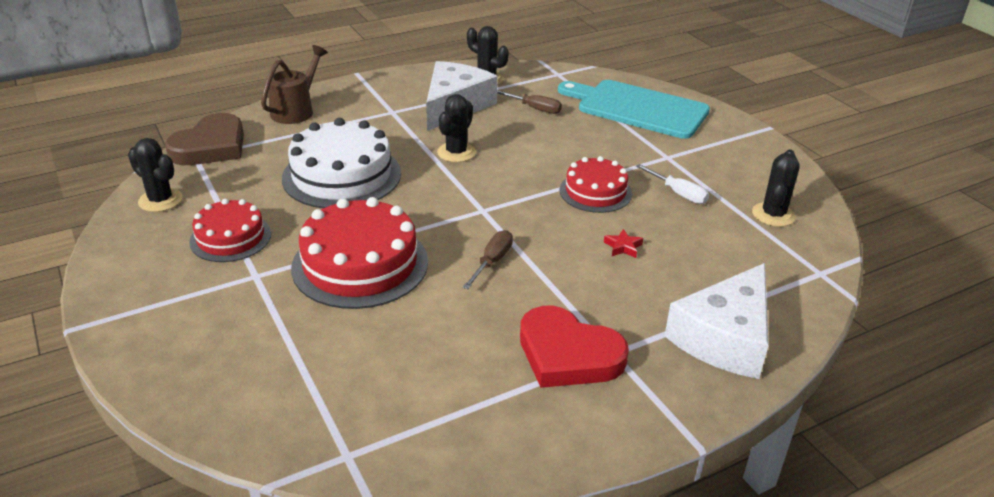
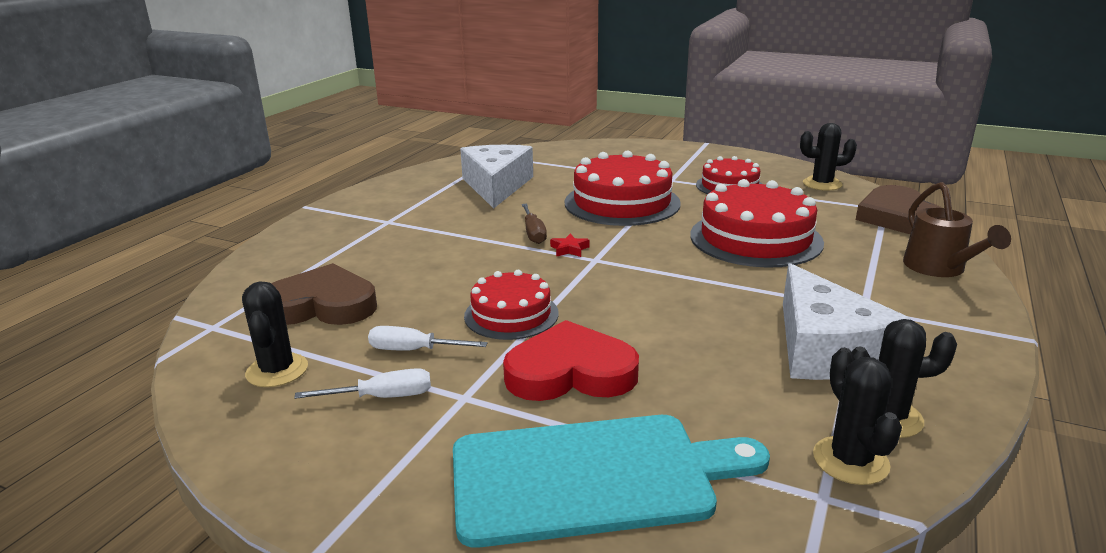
camera: 145 degrees right, 10 degrees down
white cake [282,118,401,208] -> red cake [690,179,824,268]
black cactus [437,94,476,162] -> black cactus moved to [813,348,902,485]
brown screwdriver [497,90,562,114] -> none
red heart [520,306,629,388] -> red heart moved to [503,320,639,401]
red star [604,229,643,258] -> red star moved to [550,233,590,257]
white cheese [665,263,769,379] -> white cheese moved to [460,145,533,209]
none -> brown heart [271,263,377,325]
none -> white screwdriver [294,368,431,399]

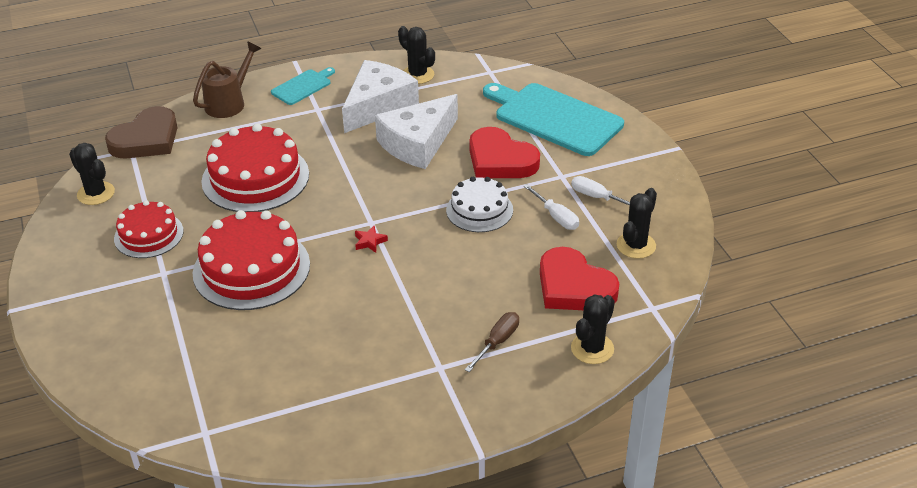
camera: 135 degrees left, 15 degrees up
brown heart [271,263,377,325] -> red heart [540,247,619,310]
white cheese [460,145,533,209] -> white cheese moved to [375,94,458,169]
red cake [464,270,559,340] -> white cake [446,177,513,232]
brown screwdriver [522,204,547,244] -> brown screwdriver moved to [465,312,519,372]
black cactus [813,348,902,485] -> black cactus moved to [571,294,615,364]
none -> turquoise cutting board [271,67,335,105]

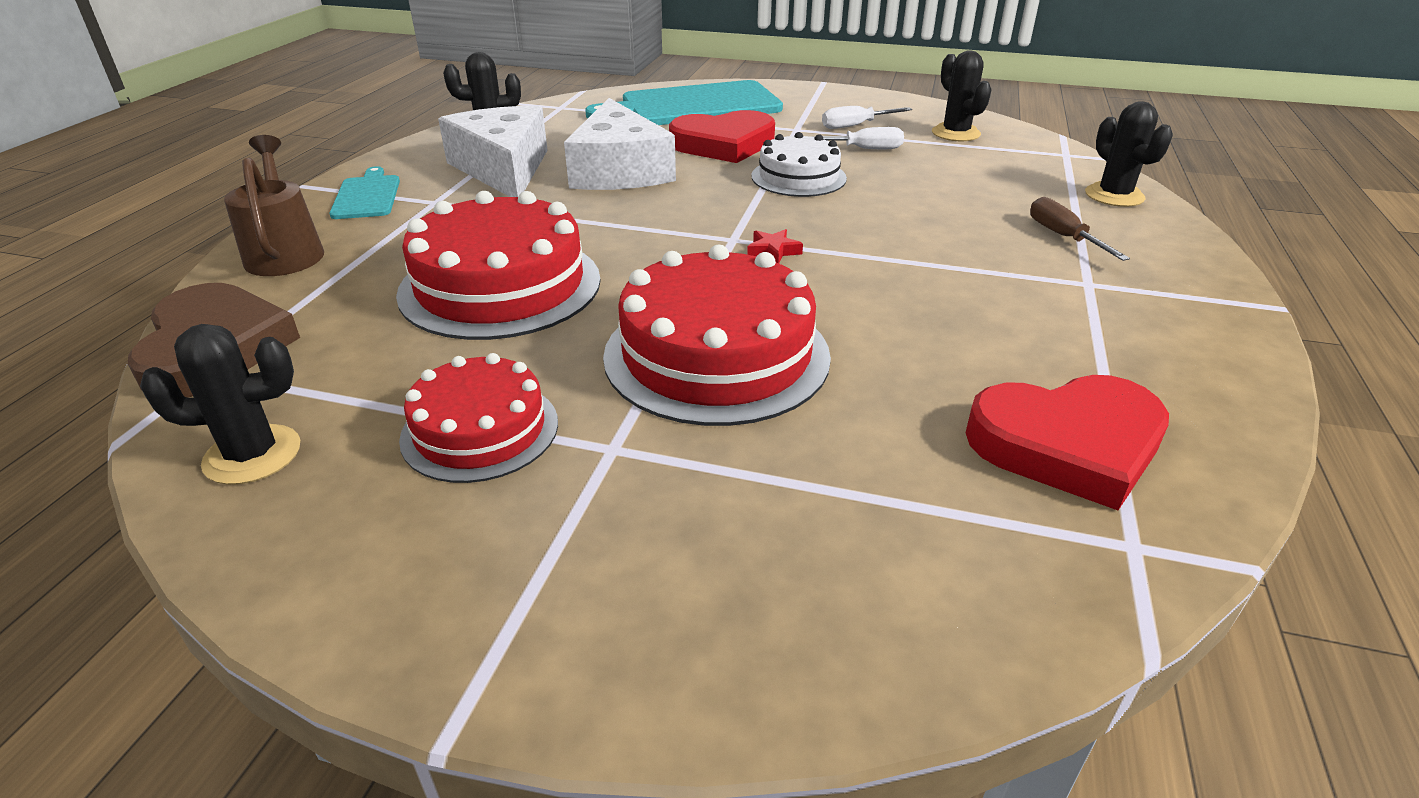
camera: 55 degrees left, 5 degrees down
red heart [540,247,619,310] -> red heart moved to [966,375,1169,510]

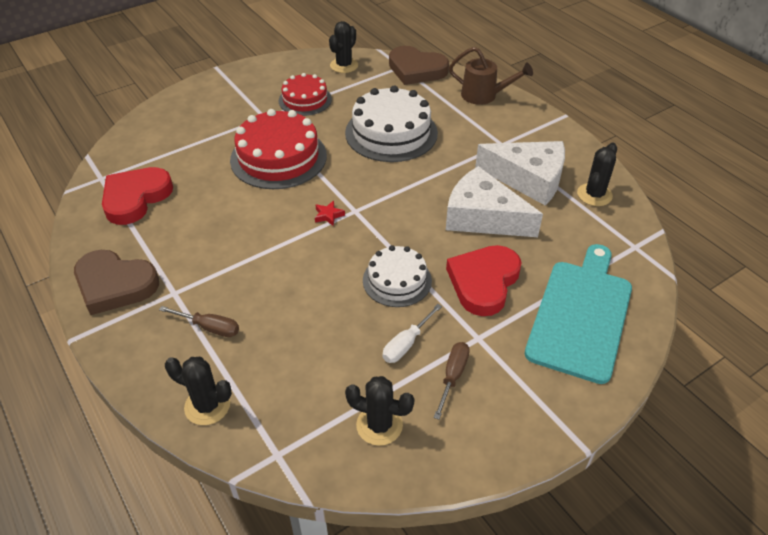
camera: 130 degrees right, 10 degrees up
turquoise cutting board [329,166,400,219] -> none
red cake [396,191,601,340] -> white cake [345,85,438,162]
white screwdriver [822,106,912,129] -> brown screwdriver [434,342,470,420]
none -> brown heart [74,250,159,315]

